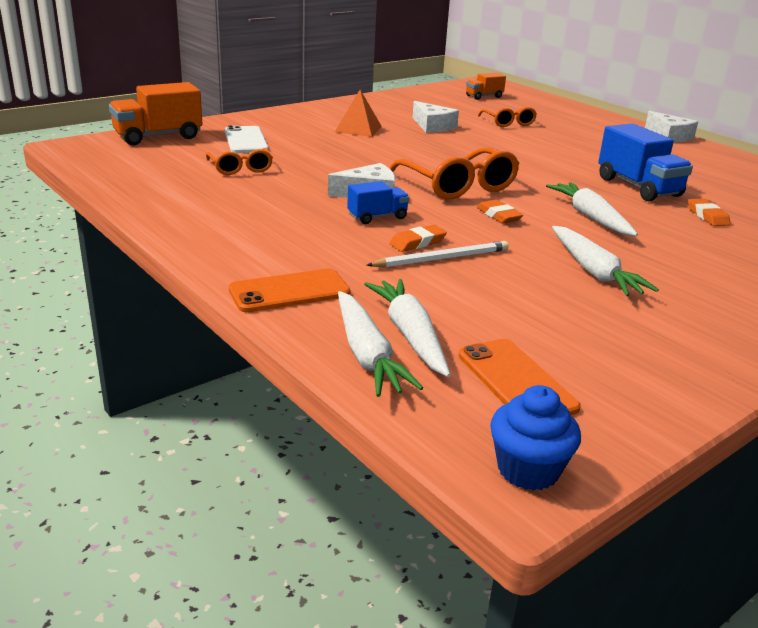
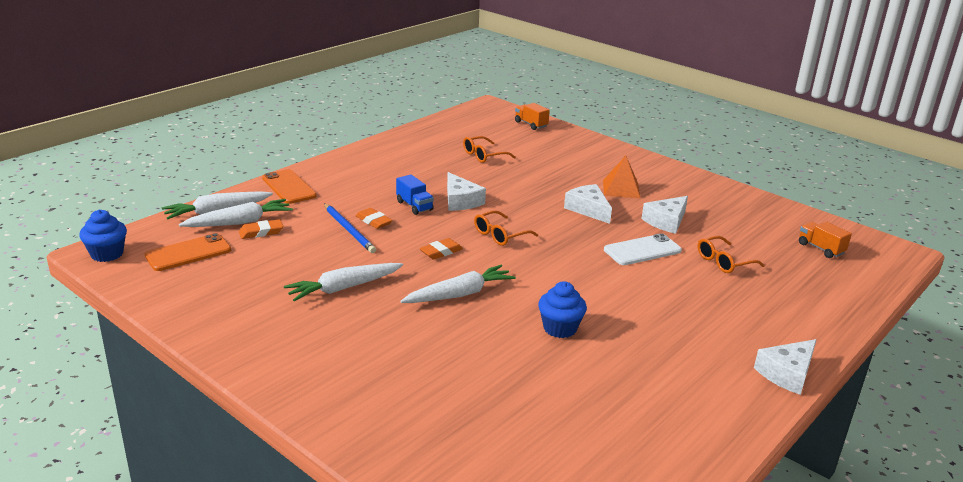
camera: 80 degrees right, 0 degrees up
orange truck [109,82,202,145] -> orange truck [515,103,550,130], size x0.56
white phone [225,125,269,153] -> white phone moved to [604,233,682,265]
white pencil [367,241,509,268] -> blue pencil [324,203,376,253]
orange glasses [389,147,520,199] -> orange glasses [474,210,538,246], size x0.57
blue truck [598,123,693,201] -> blue cupcake [538,281,587,338]
orange eraser [688,199,731,226] -> orange eraser moved to [239,219,283,239]
none -> white cheese [564,184,612,224]

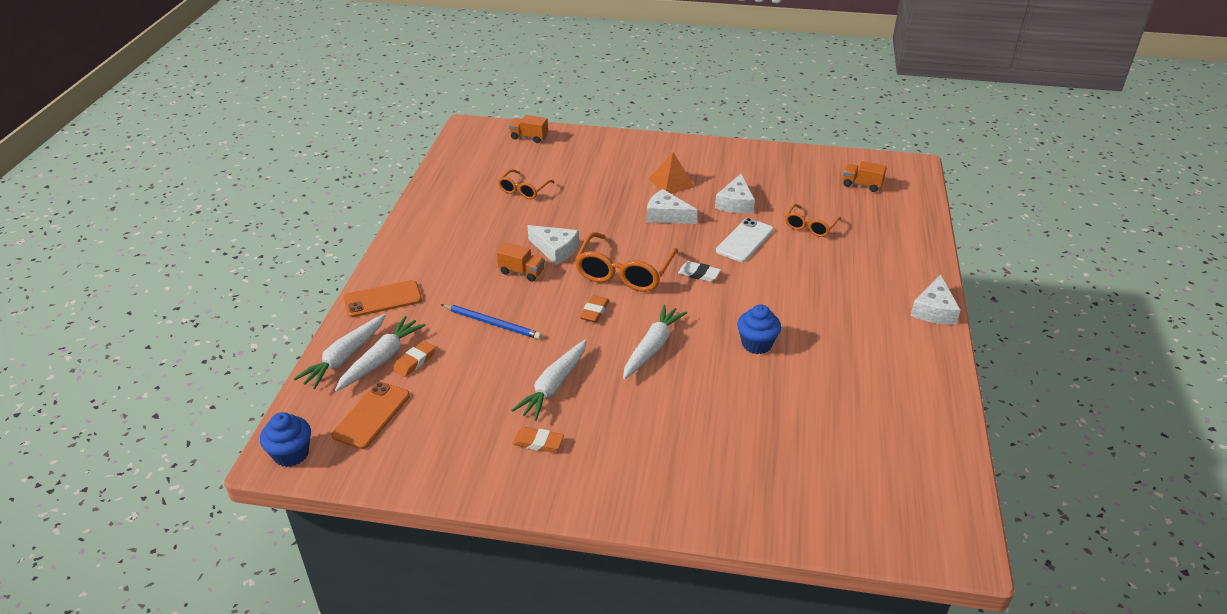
camera: 30 degrees left, 10 degrees up
orange phone [262,169,317,204] -> orange phone turned 45 degrees counterclockwise [344,280,422,317]
orange eraser [356,208,393,229] -> orange eraser moved to [513,427,564,452]
blue truck [396,174,434,215] -> orange truck [497,242,545,282]
orange glasses [474,210,538,246] -> orange glasses [575,232,678,292], size x1.75
none -> white eraser [678,261,721,282]

